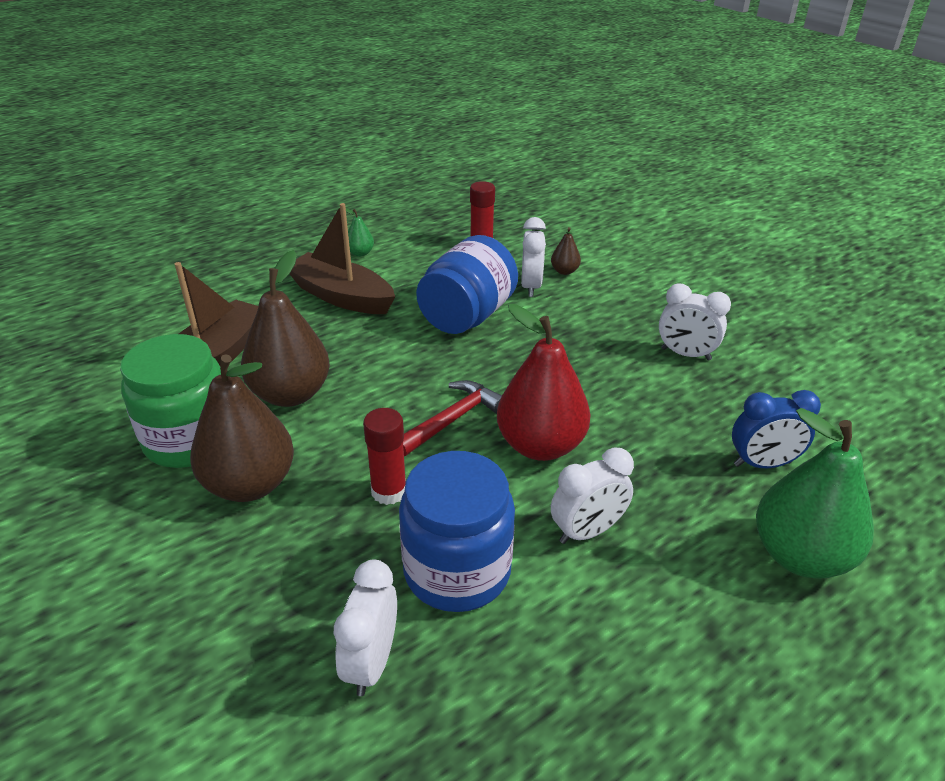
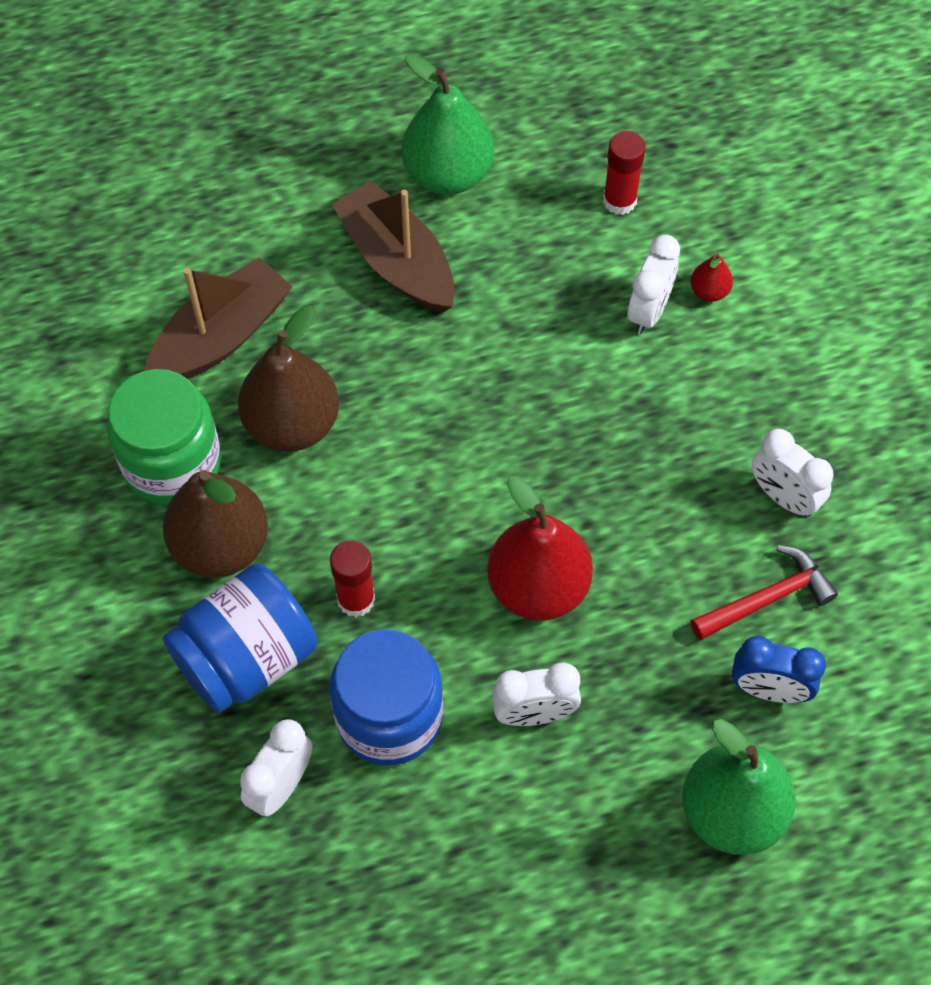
camera: 20 degrees right, 25 degrees up
green pear [346,208,374,257] -> green pear [402,54,495,195], size x2.28
red hammer [403,380,502,456] -> red hammer moved to [690,545,838,640]
blue jar [416,235,518,334] -> blue jar moved to [163,564,318,713]
brown pear [551,227,581,275] -> red pear [691,253,733,302]

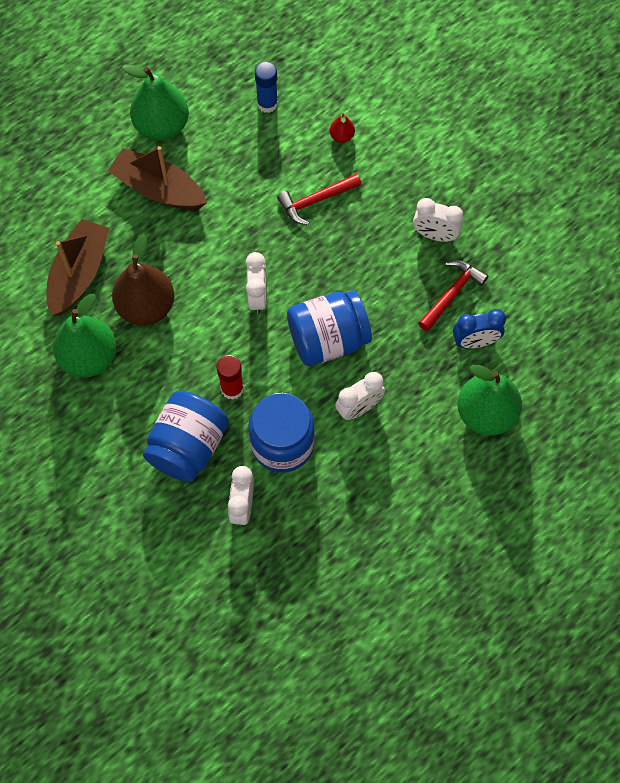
camera: 25 degrees left, 5 degrees up
green jar [107,369,221,504] -> green pear [53,294,116,378]
brown pear [163,470,268,578] -> none
red pear [487,476,593,621] -> blue jar [287,290,372,366]
red glue stick [603,131,646,215] -> blue glue stick [255,62,278,113]
white clock [627,235,680,334] -> white clock moved to [246,252,267,314]
none -> red hammer [277,174,361,225]

